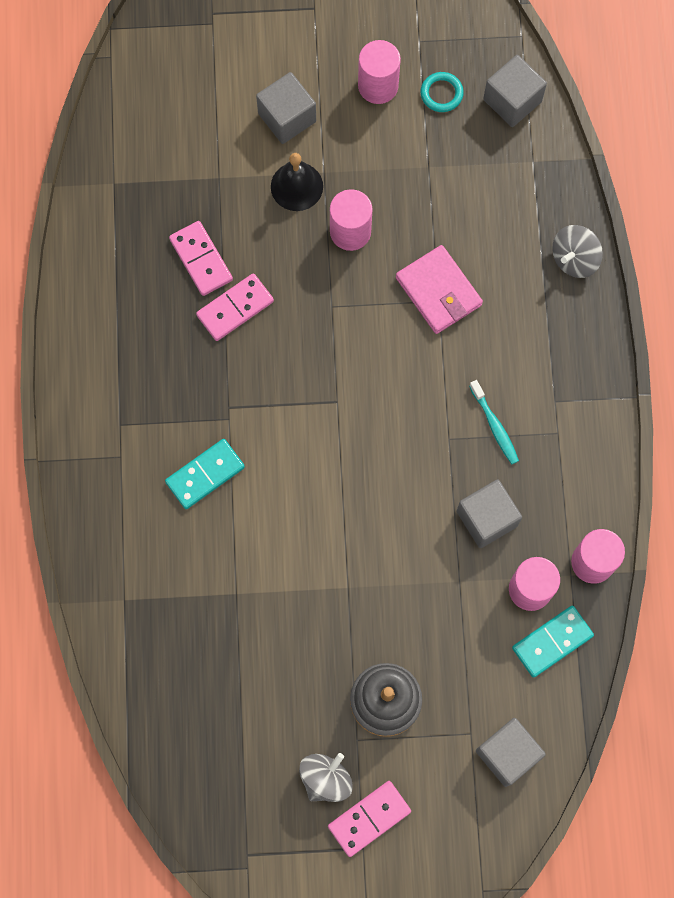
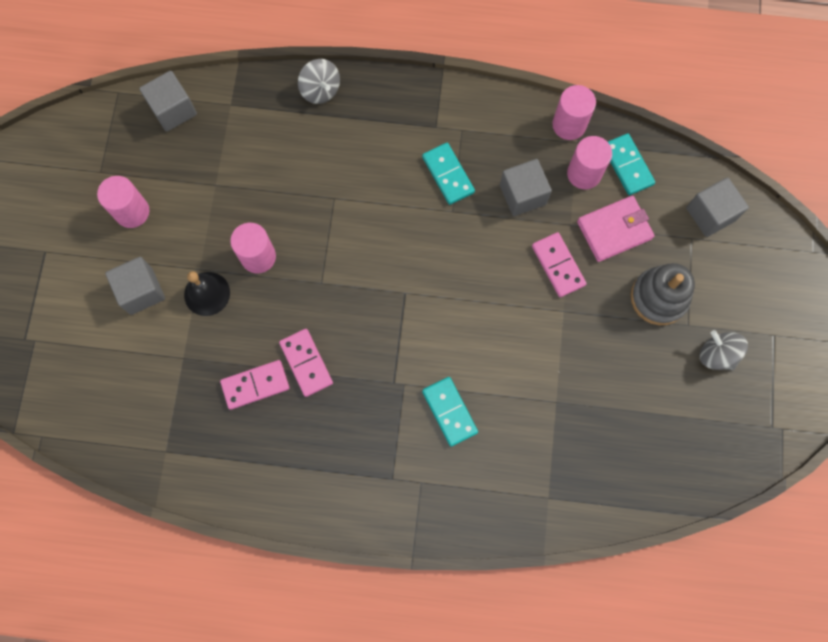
camera: 80 degrees left, 0 degrees up
pink domino [328,781,411,857] -> pink domino moved to [532,232,587,297]
pink wallet [396,245,483,334] -> pink wallet moved to [577,196,654,262]
turquoise ring [421,72,464,112] -> none
turquoise toothbrush [469,380,519,464] -> turquoise domino [422,143,475,205]

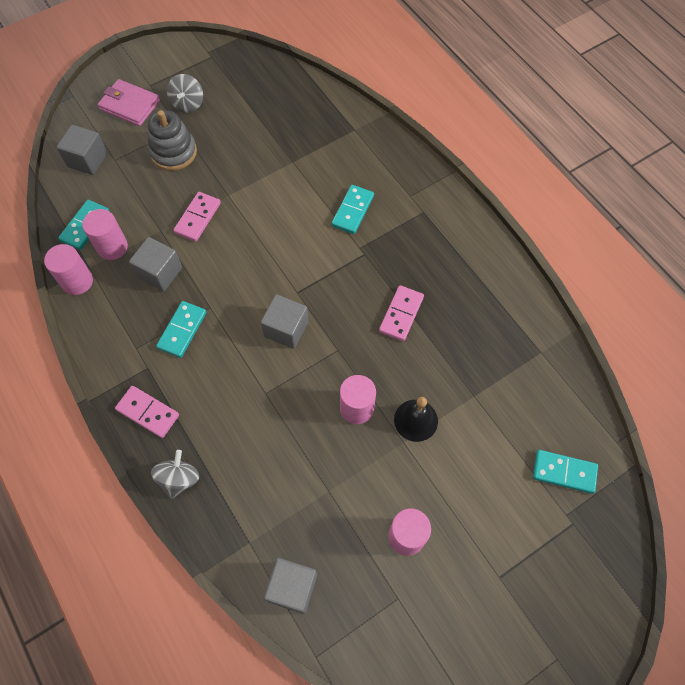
camera: 130 degrees left, 10 degrees down
grey cube [105,257,165,315] -> grey cube moved to [261,294,309,349]
pink domino [220,360,290,410] -> pink domino moved to [115,386,179,438]
pink wallet [577,196,654,262] -> pink wallet moved to [98,79,160,126]
none -> turquoise domino [533,450,598,494]

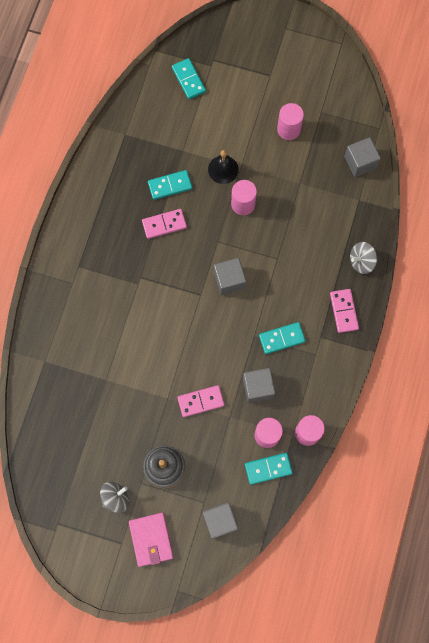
camera: 130 degrees left, 10 degrees up
turquoise domino [331,185,374,234] -> turquoise domino moved to [148,170,192,200]

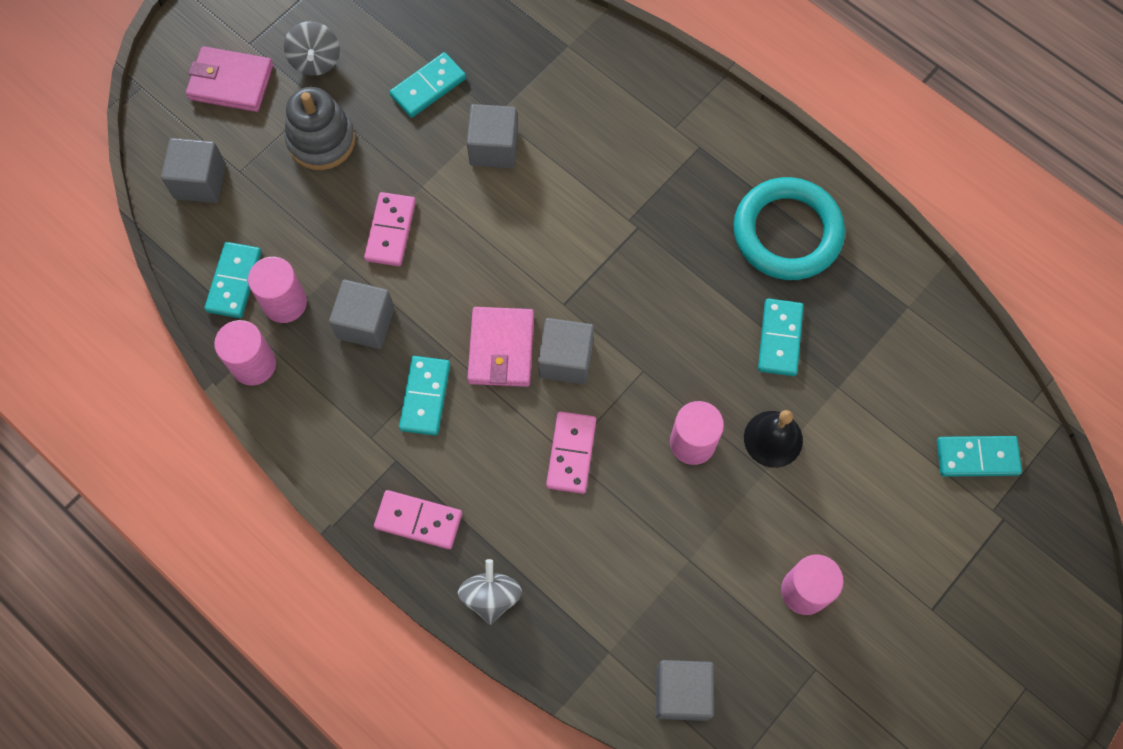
camera: 115 degrees right, 5 degrees down
pink domino [142,209,187,239] -> pink domino moved to [546,411,596,494]
none -> turquoise domino [389,52,466,118]
none -> grey cube [467,104,518,168]
none -> pink wallet [467,307,534,387]
none -> turquoise ring [733,177,845,280]

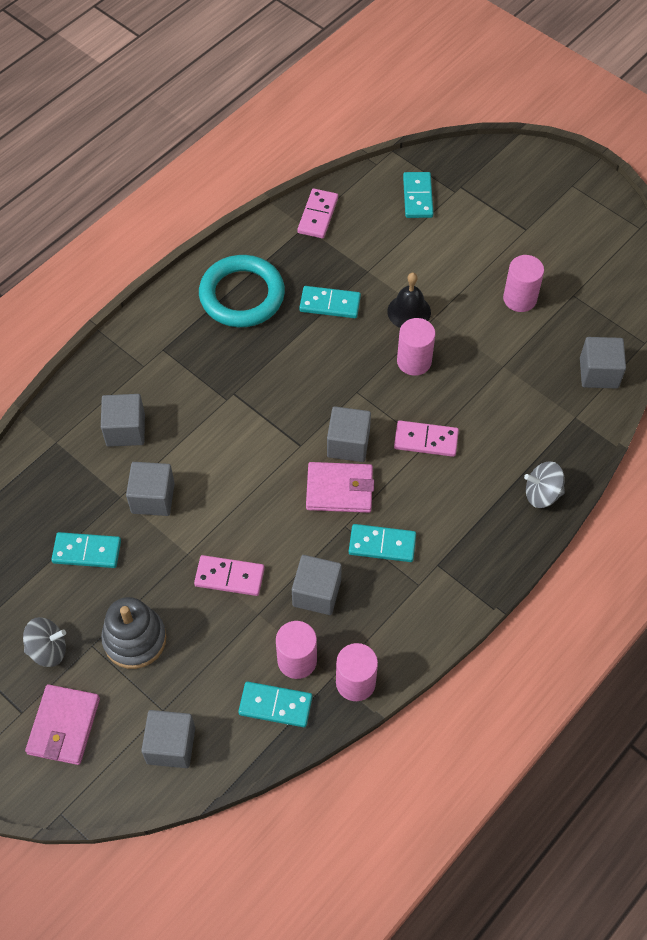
camera: 90 degrees left, 10 degrees down
pink domino [374,490,462,549] -> pink domino moved to [297,189,338,238]
turquoise domino [389,52,466,118] -> turquoise domino turned 45 degrees counterclockwise [51,532,121,568]
none -> grey cube [101,394,145,447]

